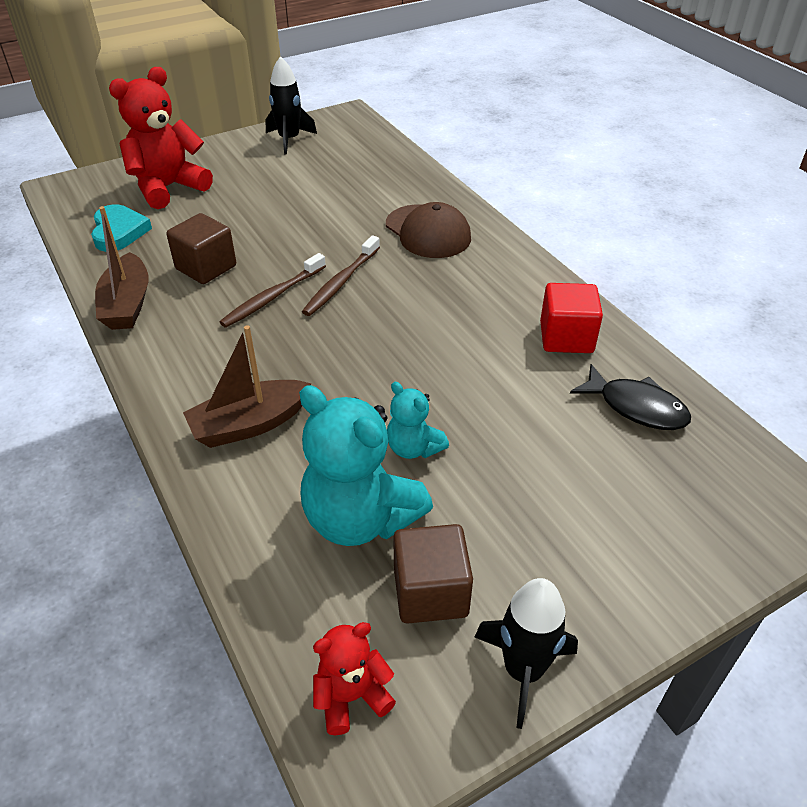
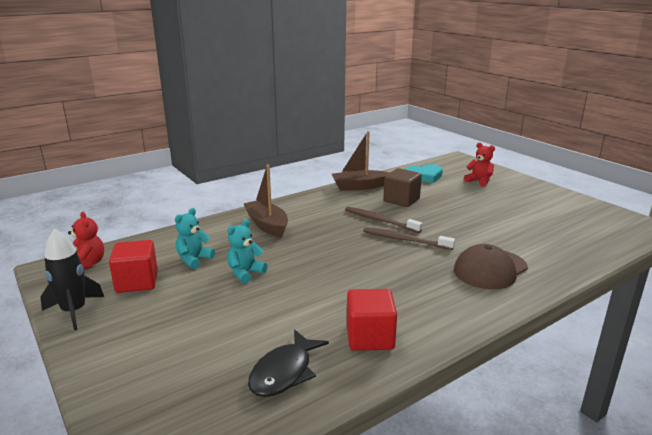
camera: 85 degrees right, 20 degrees down
red teddy bear [109,67,213,209] -> red teddy bear [464,143,495,187], size x0.53
black rocket [266,56,317,154] -> none
turquoise teddy bear [299,385,433,546] -> turquoise teddy bear [175,208,215,269], size x0.53
brown cube [393,524,473,624] -> red cube [109,240,158,293]

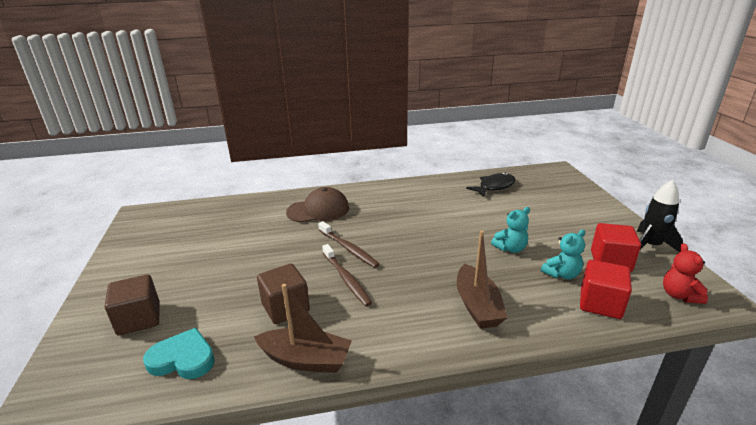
camera: 155 degrees left, 5 degrees up
red cube [347,289,397,351] -> red cube moved to [580,260,632,319]
red teddy bear [464,143,495,187] -> brown cube [104,274,160,336]

